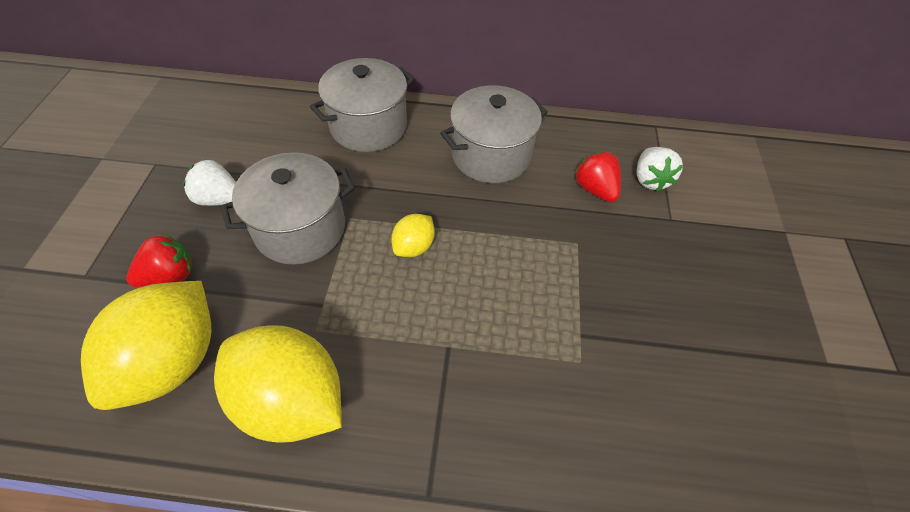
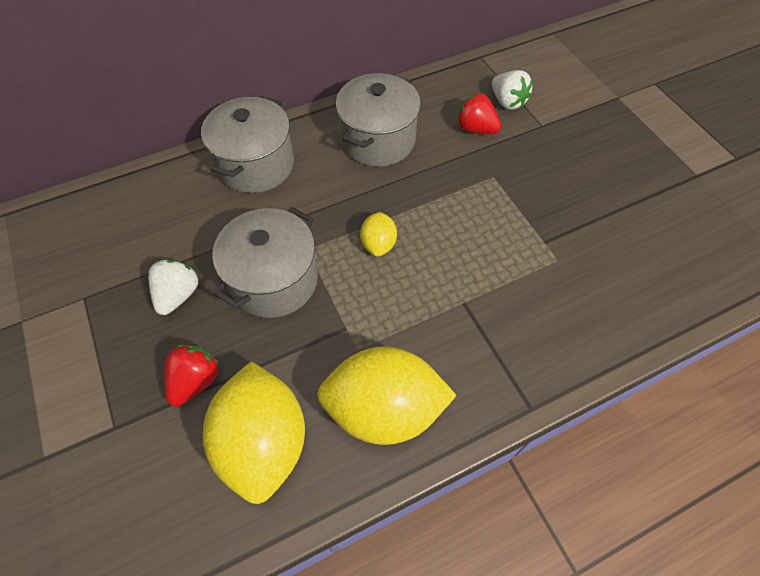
camera: 30 degrees left, 5 degrees up
white strawberry [183,160,236,206] -> white strawberry turned 120 degrees clockwise [148,260,199,315]

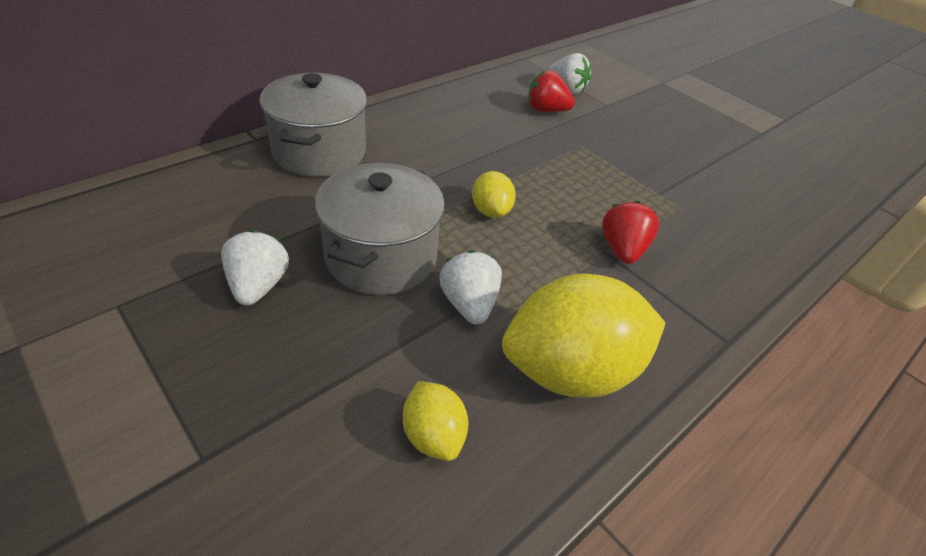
camera: 20 degrees left, 15 degrees down
red strawberry [164,345,220,406] -> red strawberry moved to [602,201,659,264]
yellow lemon [203,361,305,504] -> yellow lemon [403,381,468,461], size x0.48
grey pot [336,73,421,167] -> none
none -> white strawberry [439,250,502,325]

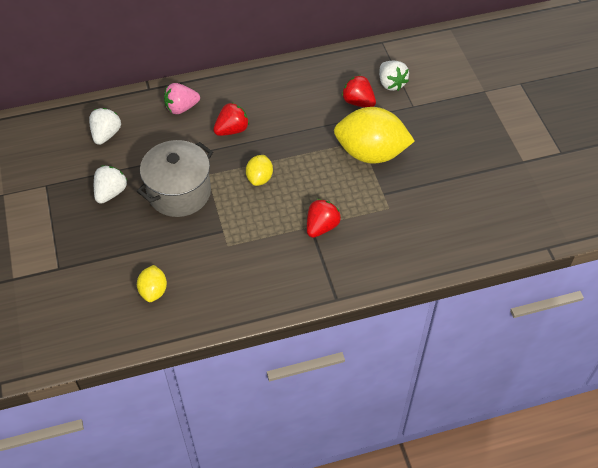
camera: 30 degrees right, 10 degrees up
grey pot [259,73,367,177] -> pink strawberry [164,83,200,114]
white strawberry [439,250,502,325] -> white strawberry moved to [89,108,121,145]
yellow lemon [502,273,665,398] -> yellow lemon moved to [334,107,415,164]
none -> red strawberry [213,102,249,136]

